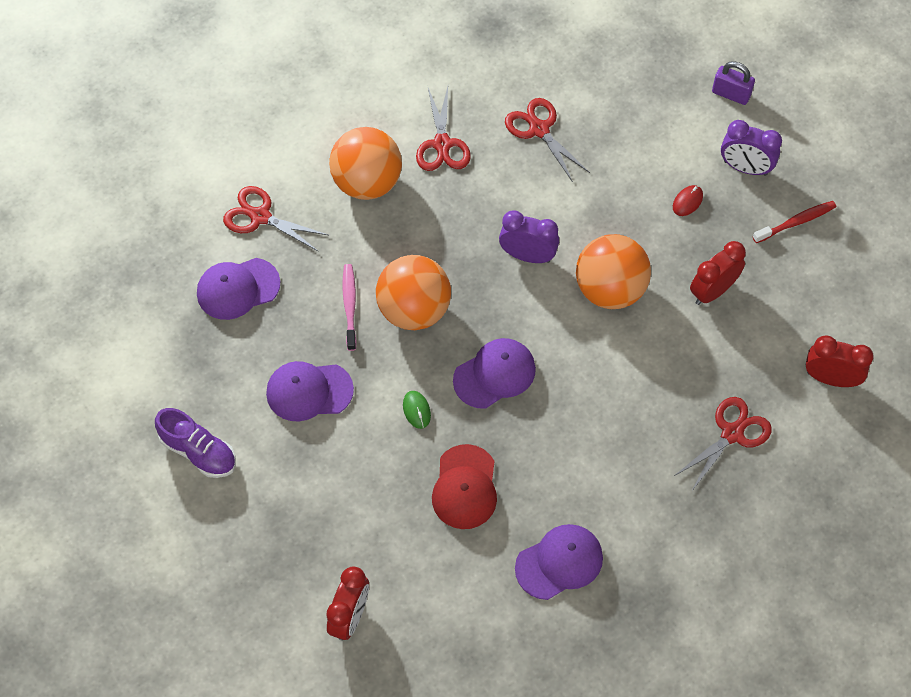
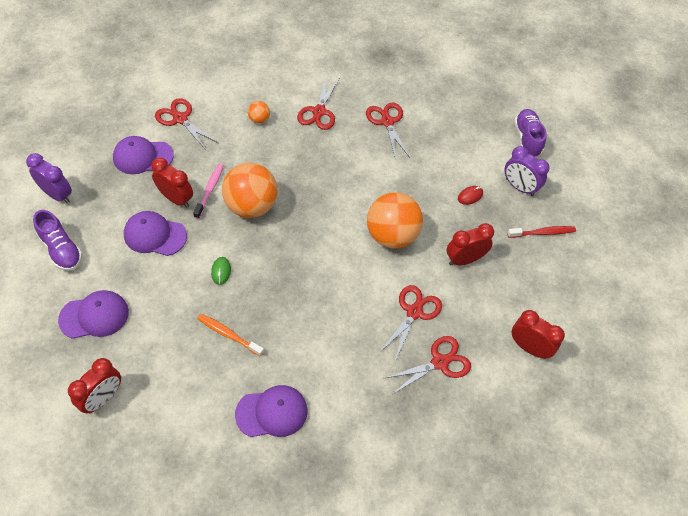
camera: 15 degrees right, 5 degrees down
orange ball [329,127,402,200] -> orange ball [248,101,270,124], size x0.44
red cap [432,444,497,529] -> orange toothbrush [197,314,264,357]
purple cap [453,338,536,409] -> purple cap moved to [58,290,129,339]
purple clock [499,210,559,263] -> purple clock moved to [26,153,72,204]
purple padlock [712,61,755,105] -> purple shoe [514,109,547,157]
none -> red clock [151,158,193,208]
none -> red scissors [379,285,442,361]

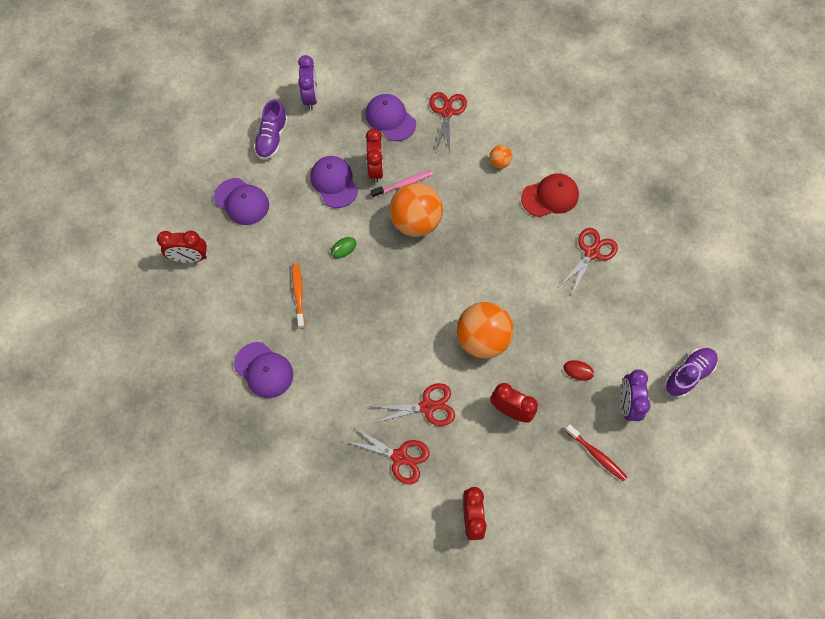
camera: 55 degrees right, 10 degrees up
red scissors [297,76,339,130] -> red cap [521,173,579,217]

